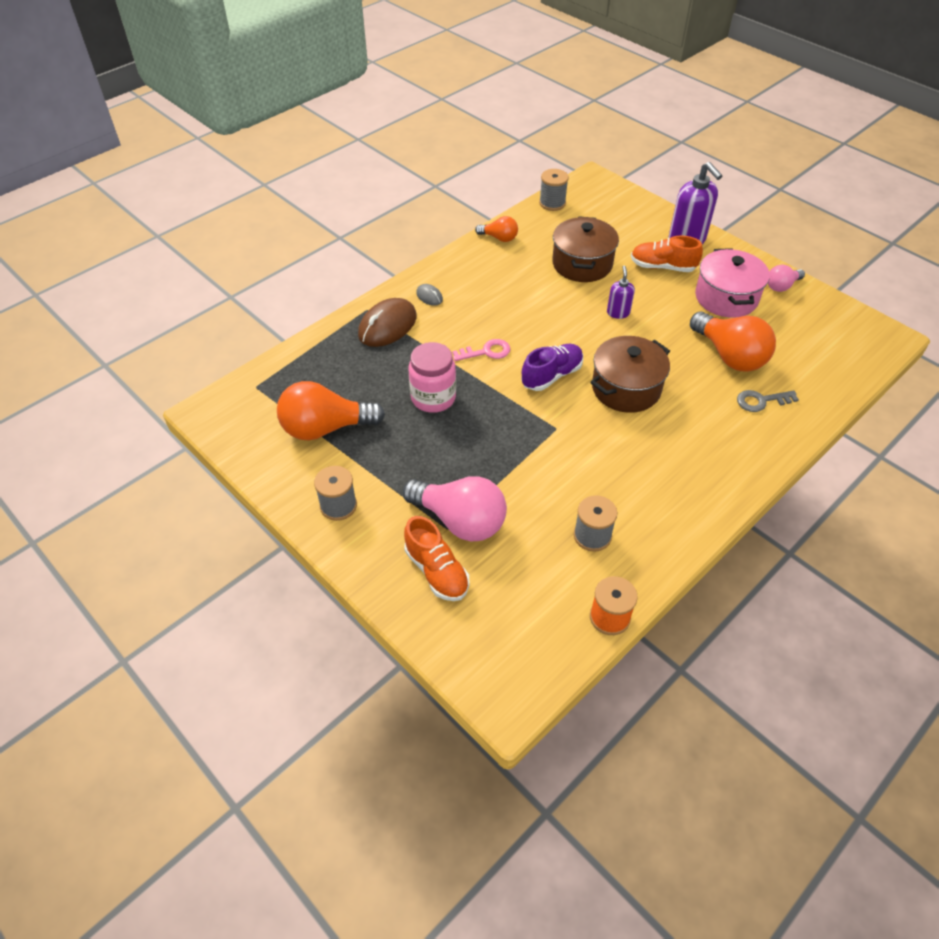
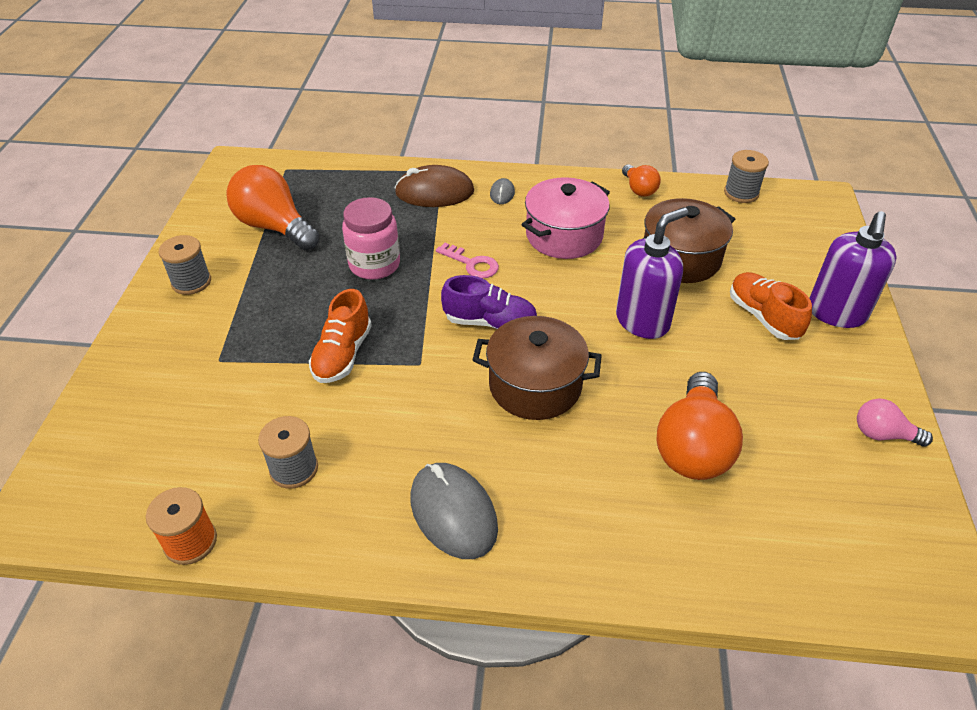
camera: 50 degrees right, 5 degrees down
pink light bulb [403,477,507,542] -> none
orange shoe [404,516,469,601] -> orange shoe moved to [309,289,372,383]
purple soap dispenser [607,266,635,319] -> purple soap dispenser [616,207,688,339], size x1.88
pink pot [695,248,770,318] -> pink pot moved to [522,177,610,259]
grey key [737,390,799,412] -> none
none -> grey mouse [410,463,498,559]

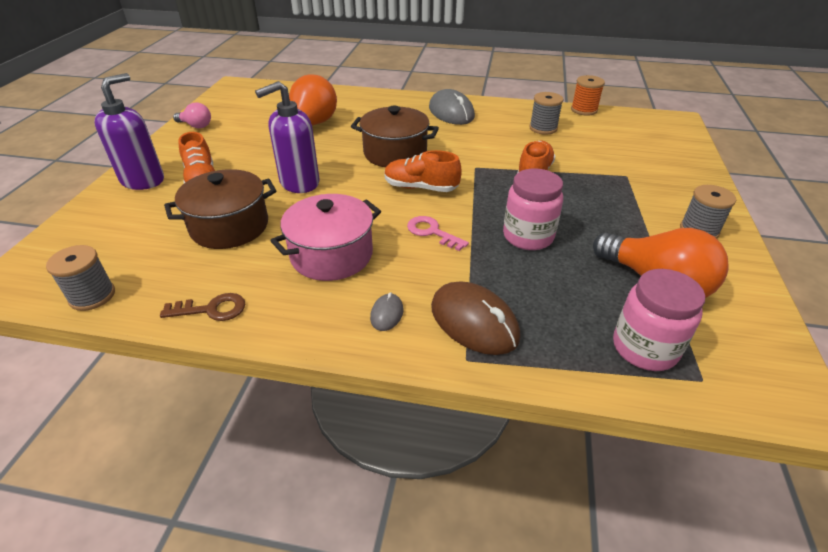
camera: 175 degrees left, 5 degrees down
brown mouse [395,165,474,207] -> brown mouse turned 45 degrees clockwise [431,282,521,355]
purple shoe [441,275,537,329] -> orange shoe [385,150,462,192]
orange light bulb [622,165,661,197] -> brown key [160,293,245,321]
none -> pink jar [613,269,705,371]

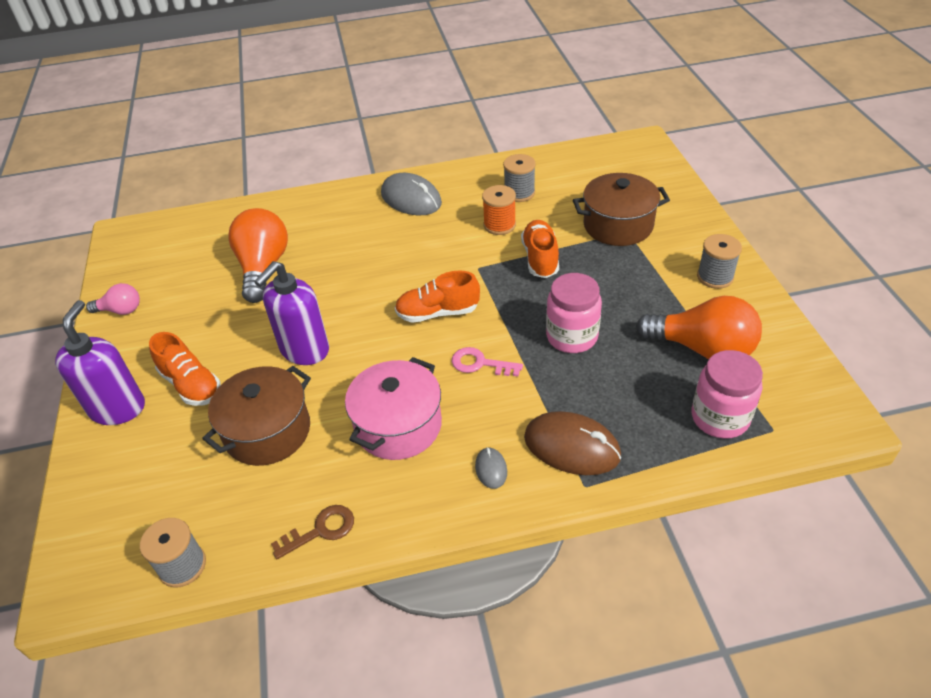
camera: 20 degrees left, 5 degrees up
brown pot [351,106,439,167] -> brown pot moved to [573,173,670,246]
orange spool [571,75,605,116] -> orange spool moved to [482,185,516,235]

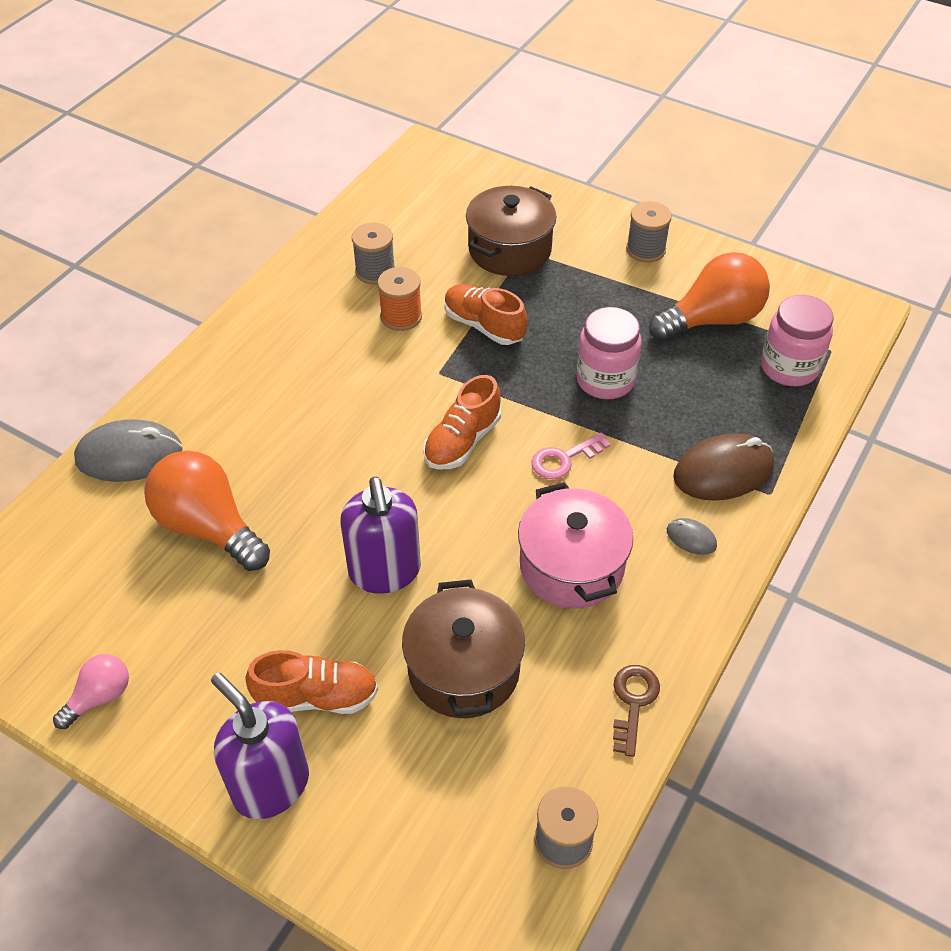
camera: 50 degrees left, 5 degrees up
grey mouse [381,173,442,215] -> grey mouse moved to [74,419,182,482]

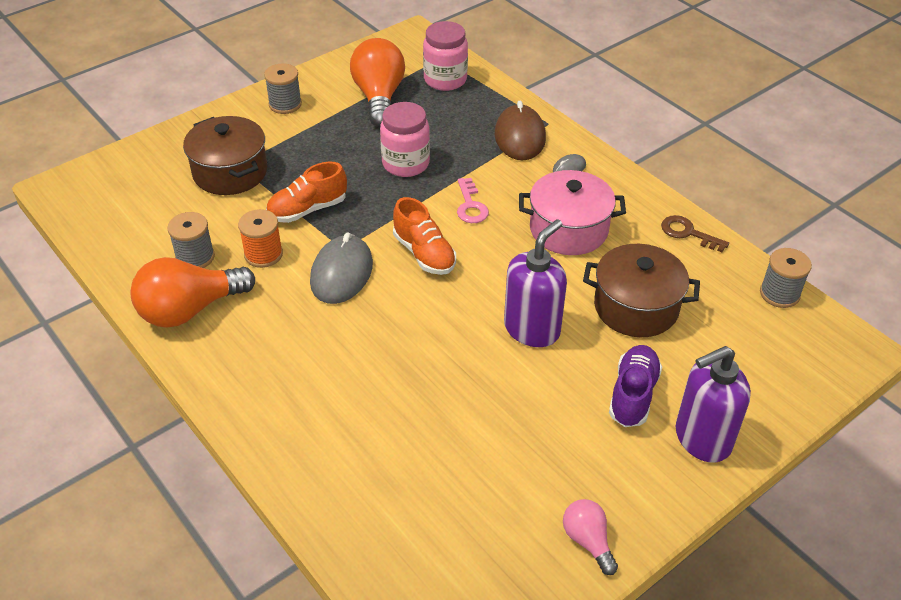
camera: 70 degrees left, 5 degrees down
grey mouse [74,419,182,482] -> grey mouse moved to [310,233,373,304]
orange light bulb [144,450,270,571] -> orange light bulb moved to [130,257,255,328]
orange shoe [245,650,378,714] -> purple shoe [609,345,662,427]
purple soap dispenser [340,477,421,594] -> purple soap dispenser turned 60 degrees counterclockwise [504,219,567,347]

